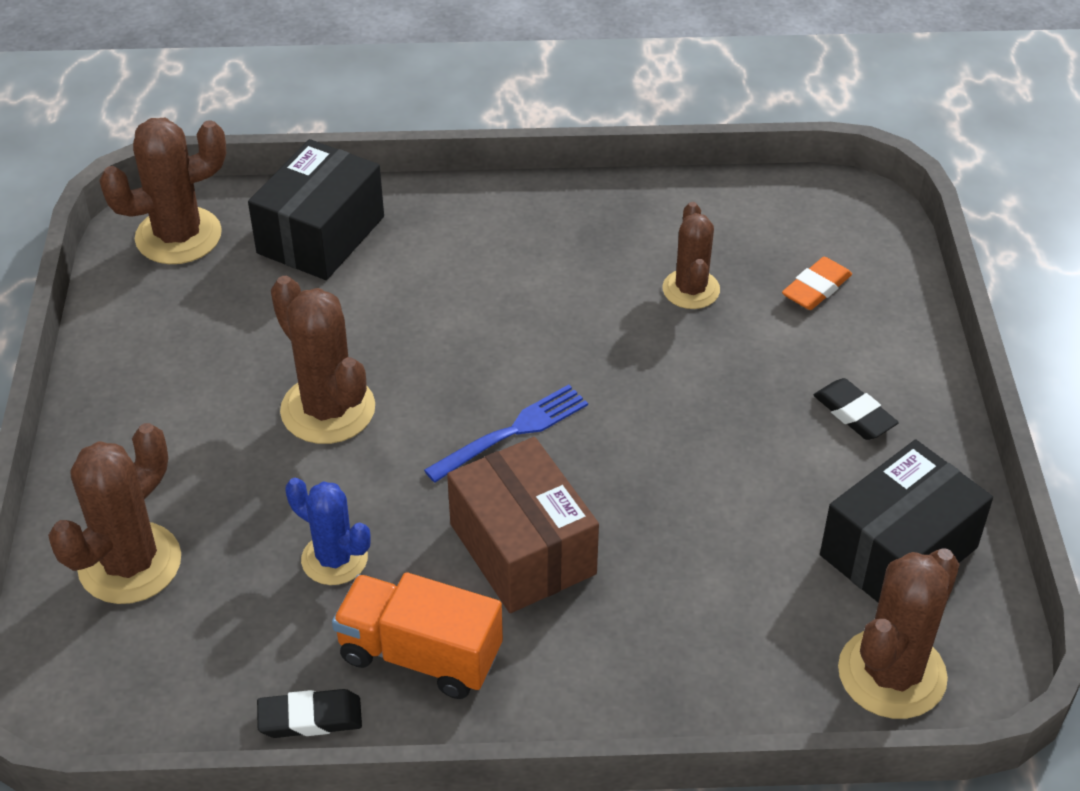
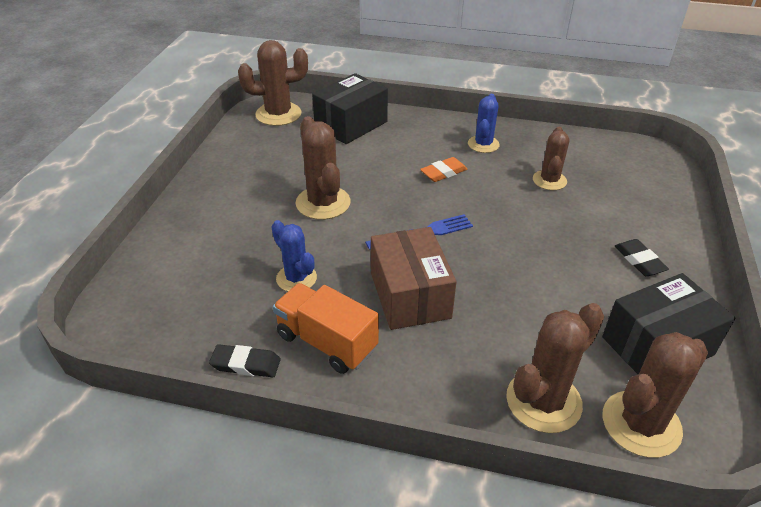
camera: 15 degrees right, 5 degrees down
brown cactus [48,423,181,604] -> brown cactus moved to [506,303,604,433]
orange eraser [782,257,852,310] -> orange eraser moved to [420,157,468,182]
none -> blue cactus [468,94,500,153]

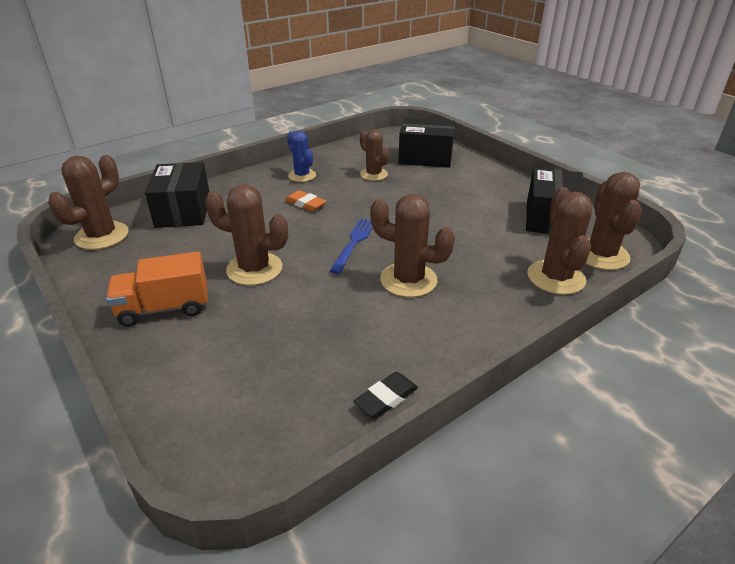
camera: 50 degrees left, 5 degrees down
blue cactus [272,220,317,292] -> none
orange truck [273,283,379,374] -> orange truck moved to [106,251,208,327]
brown box [371,227,457,330] -> brown cactus [370,194,455,297]
orange eraser [420,157,468,182] -> orange eraser turned 60 degrees counterclockwise [285,190,326,212]
black eraser [615,239,669,276] -> none
none -> black box [398,118,455,168]

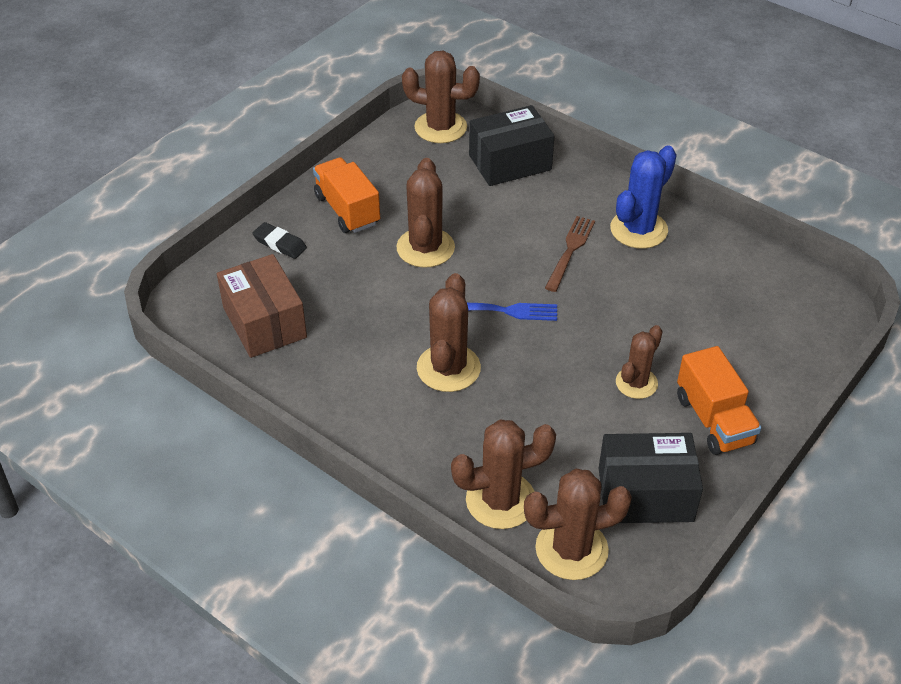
camera: 75 degrees right, 10 degrees up
orange eraser [285,190,326,212] -> brown fork [545,216,595,292]
blue cactus [287,131,316,182] -> blue cactus [610,145,677,249], size x1.54
black eraser [353,372,418,418] -> black eraser moved to [252,222,307,259]
brown cactus [360,130,389,181] -> brown cactus moved to [616,325,663,399]
black box [398,118,455,168] -> none
none -> brown box [217,254,307,358]
none -> orange truck [677,346,762,455]

